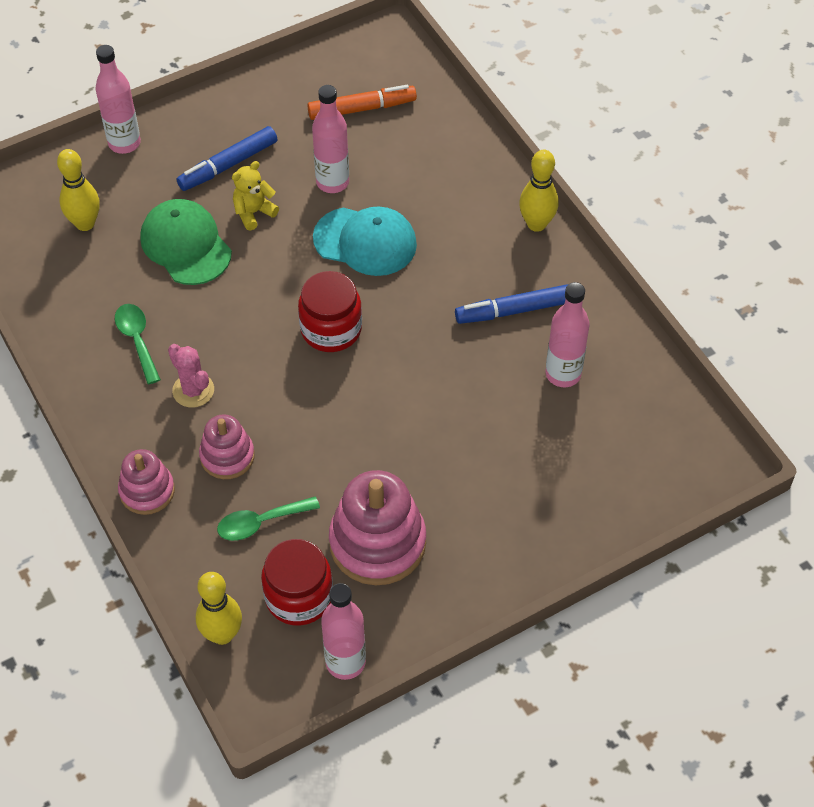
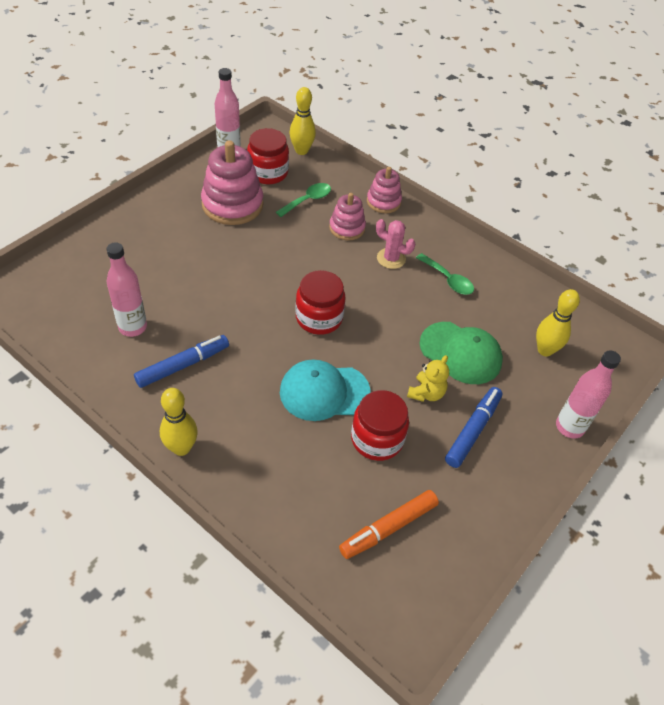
camera: 155 degrees right, 5 degrees down
pink bottle [312,85,349,193] -> red jar [351,390,409,461]

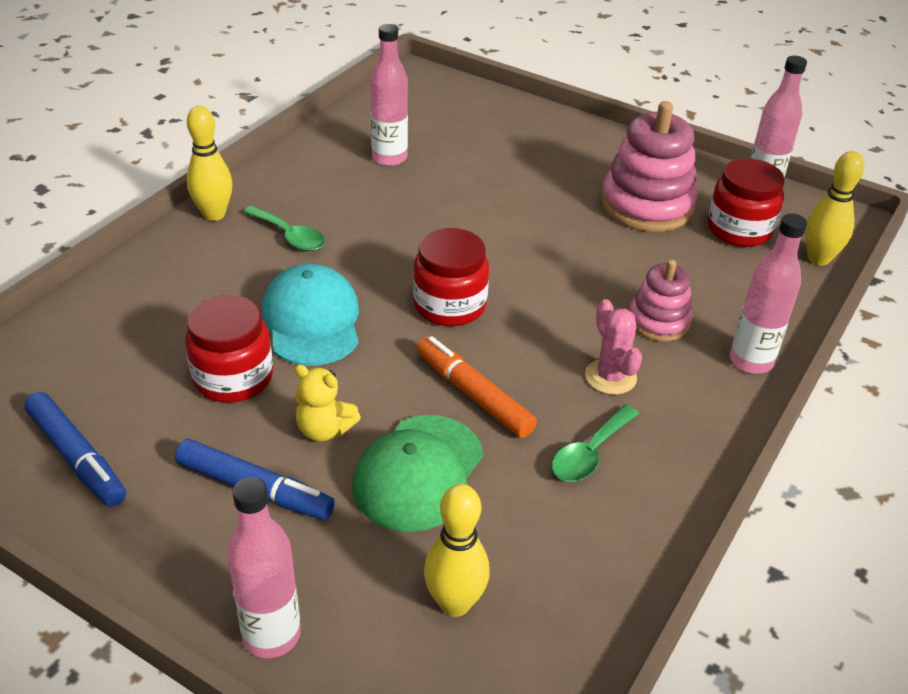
camera: 85 degrees right, 10 degrees down
blue marker [134,335,229,388] -> blue marker moved to [24,392,126,507]
green spoon [276,183,331,217] -> green spoon moved to [243,205,325,251]
orange marker [339,490,439,559] -> orange marker moved to [416,336,537,438]
pink stacking toy [367,167,402,213] -> pink bottle [730,214,807,374]
pink cactus [376,219,415,269] -> pink cactus turned 45 degrees counterclockwise [585,299,642,395]

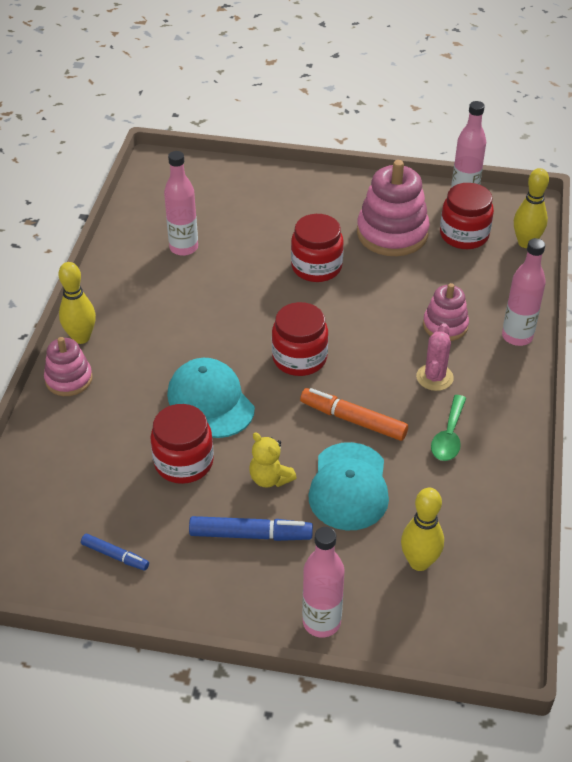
camera: 20 degrees left, 5 degrees up
blue marker [24,392,126,507] -> blue marker [81,534,149,571], size x0.60
green spoon [243,205,325,251] -> none
yellow teddy bear [294,364,361,442] -> yellow teddy bear turned 45 degrees clockwise [249,432,297,487]
green cap [352,415,483,532] -> turquoise cap [308,442,389,530]
pink cactus [585,299,642,395] -> pink cactus turned 60 degrees clockwise [416,323,454,391]
none -> pink stacking toy [44,337,93,396]
none -> red jar [291,214,344,282]

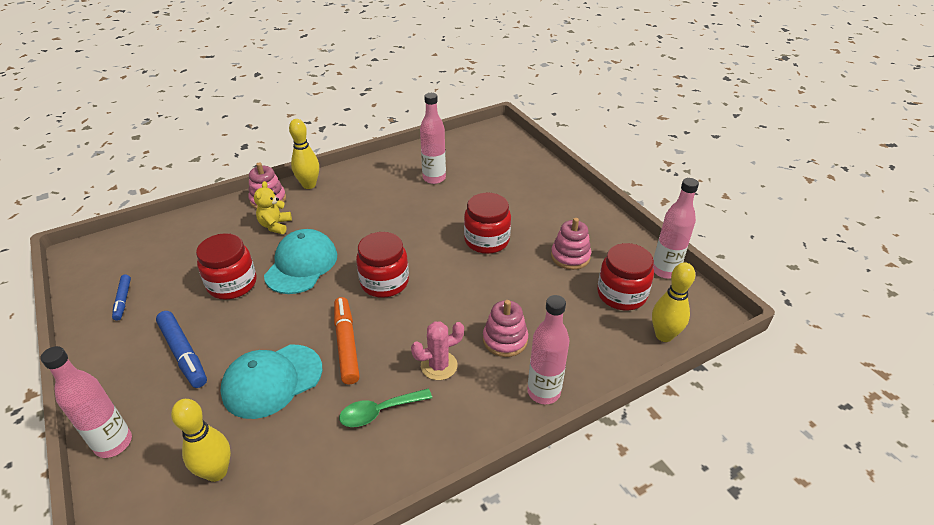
camera: 50 degrees right, 5 degrees down
yellow teddy bear [249,432,297,487] -> yellow teddy bear moved to [254,181,292,234]
pink stacking toy [357,160,430,256] -> pink stacking toy [551,218,591,270], size x0.58

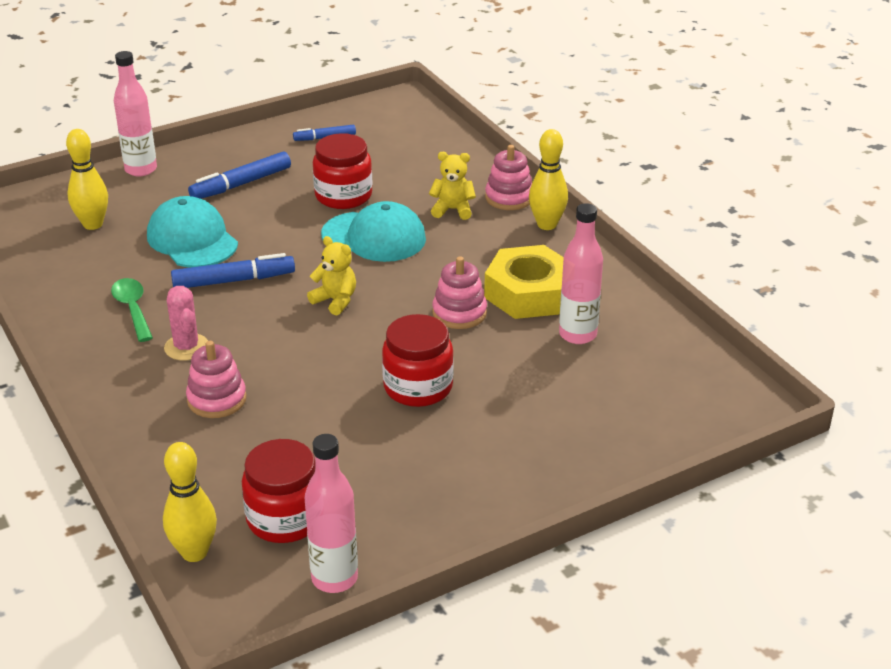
camera: 90 degrees right, 5 degrees down
orange marker [334,297,360,384] -> blue marker [171,253,295,288]
red jar [356,232,409,298] -> yellow teddy bear [307,236,356,315]
pink bottle [527,295,569,404] -> none
pink stacking toy [551,218,591,270] -> pink stacking toy moved to [432,257,487,329]
none -> yellow nut [484,245,564,319]

